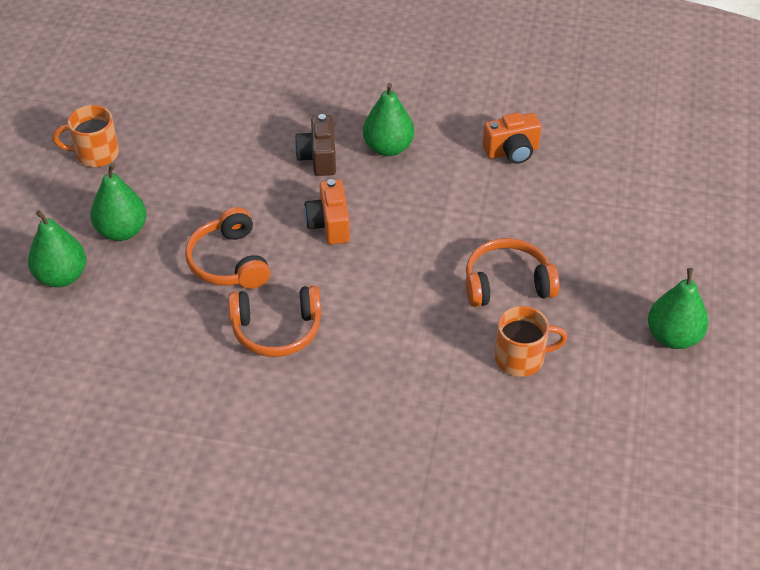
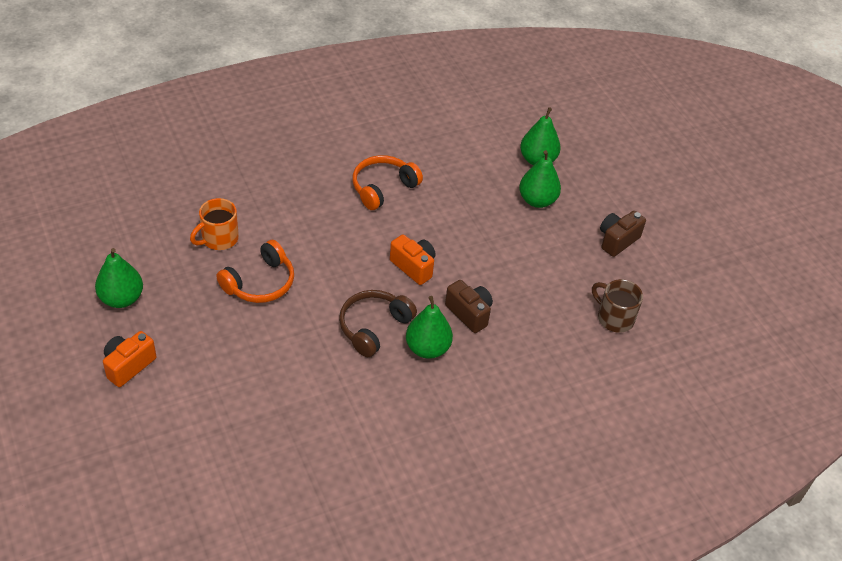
camera: 140 degrees right, 0 degrees up
orange mug [53,105,119,167] -> brown camera [600,211,646,257]
orange headphones [185,207,270,289] -> none
orange camera [483,112,541,164] -> orange camera moved to [103,331,157,387]
none -> brown headphones [339,290,417,357]
none -> brown mug [592,279,643,333]

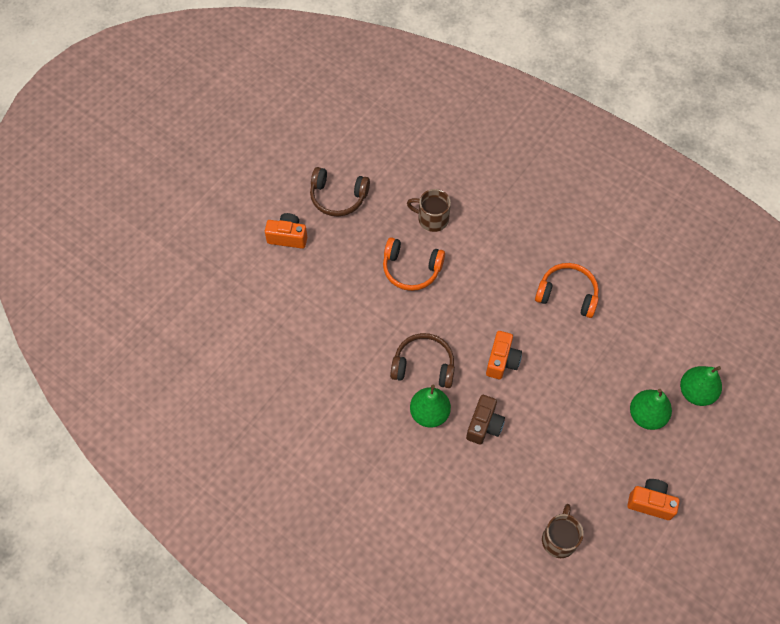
camera: 65 degrees right, 15 degrees up
green pear [95,248,143,308] -> brown headphones [310,167,370,216]
orange mug [190,198,239,250] -> brown mug [407,189,451,232]
brown camera [600,211,646,257] -> orange camera [627,479,680,520]

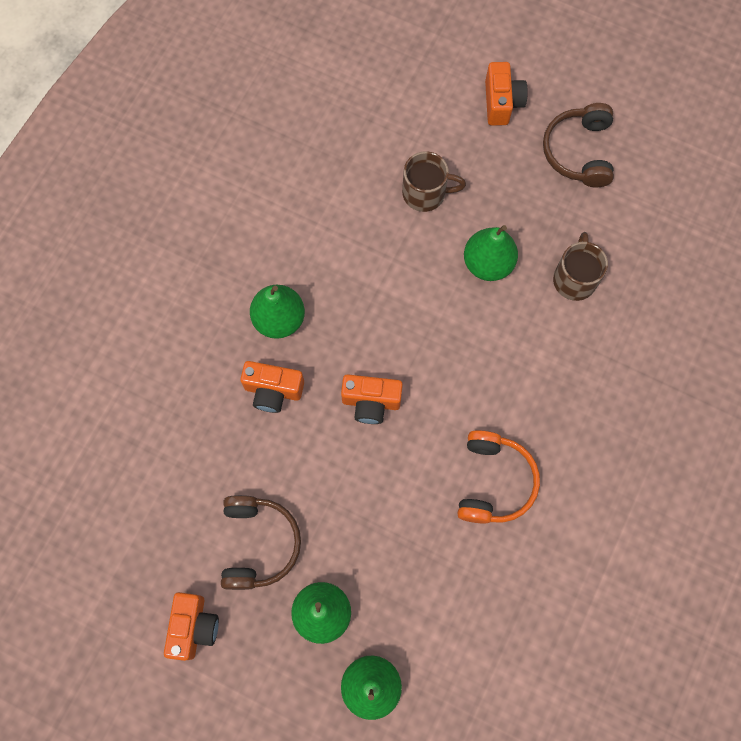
camera: 80 degrees right, 10 degrees up
orange headphones [383,237,445,291] -> green pear [464,225,518,281]
brown headphones [390,333,455,388] -> brown headphones moved to [221,495,301,590]
brown camera [466,395,505,445] -> orange camera [240,361,304,413]
brown mug [542,504,584,558] -> brown mug moved to [402,151,466,212]

